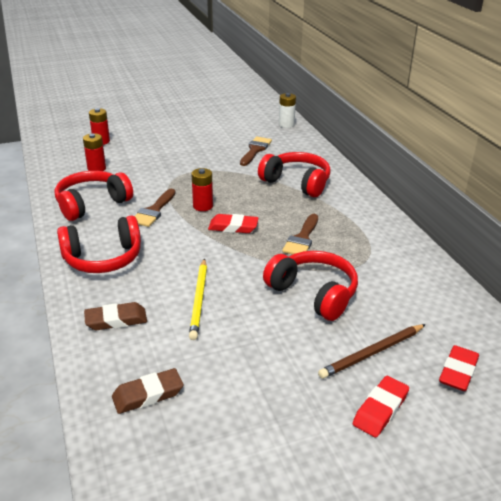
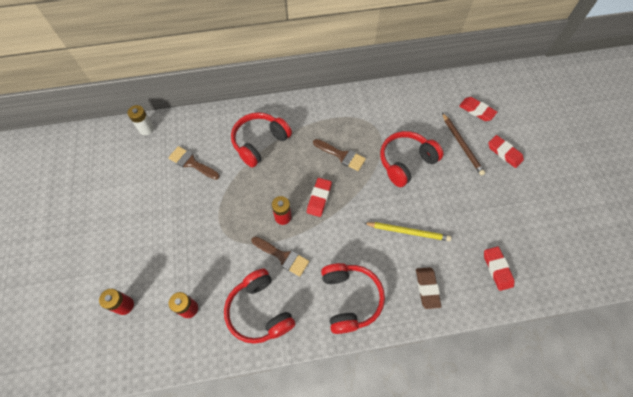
camera: 80 degrees left, 30 degrees up
brown eraser [112,368,183,414] -> red eraser [484,246,514,291]

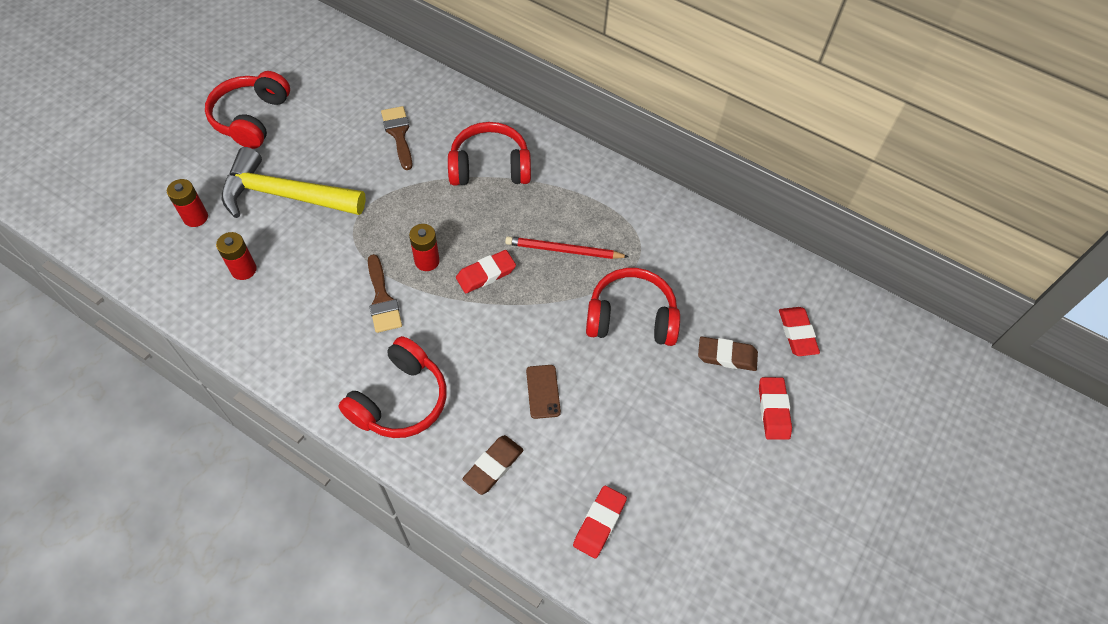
camera: 40 degrees right, 5 degrees down
white battery [127,105,154,135] -> none
red headphones [224,269,295,344] -> red headphones moved to [205,71,290,149]
brown brush [313,139,366,171] -> red pencil [505,236,629,259]
yellow pencil [364,222,451,241] -> brown phone [526,365,561,419]
brown pencil [442,113,485,176] -> brown eraser [698,337,758,371]
none -> yellow hammer [222,147,366,218]

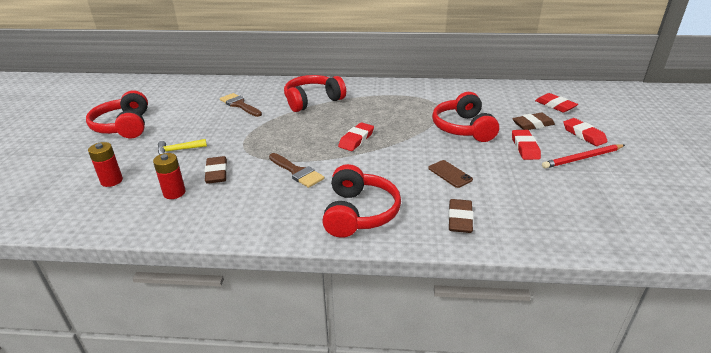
camera: 25 degrees left, 25 degrees down
yellow hammer [222,147,366,218] -> yellow hammer [158,139,207,155], size x0.42
red battery [409,224,440,271] -> none
red pencil [505,236,629,259] -> red pencil moved to [542,144,625,169]
red eraser [573,486,627,559] -> red eraser moved to [512,130,541,160]
red headphones [586,268,680,346] -> red headphones turned 75 degrees counterclockwise [432,92,499,142]
none -> brown eraser [205,156,227,184]

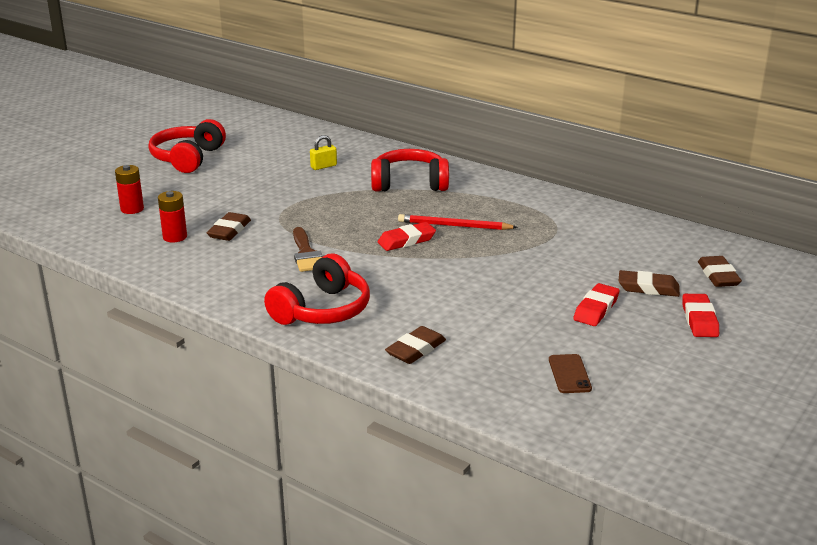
camera: 30 degrees right, 5 degrees down
yellow hammer [158,139,207,155] -> none
brown brush [220,93,262,117] -> yellow padlock [310,135,337,170]
brown phone [428,160,473,188] -> brown phone moved to [549,354,592,393]
red headphones [432,92,499,142] -> none
red eraser [535,93,578,112] -> brown eraser [698,256,742,287]
red pencil [542,144,625,169] -> red pencil moved to [398,214,518,230]

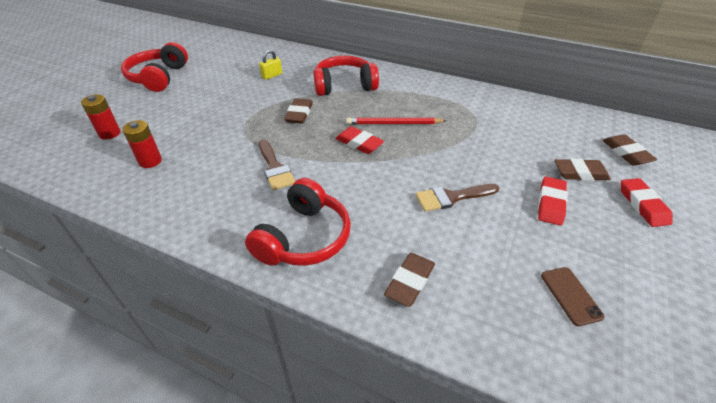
camera: 10 degrees left, 15 degrees up
brown eraser [207,212,251,241] -> brown eraser moved to [284,98,313,124]
red eraser [378,222,436,251] -> red eraser turned 75 degrees clockwise [335,126,384,154]
none -> brown brush [416,184,500,212]

